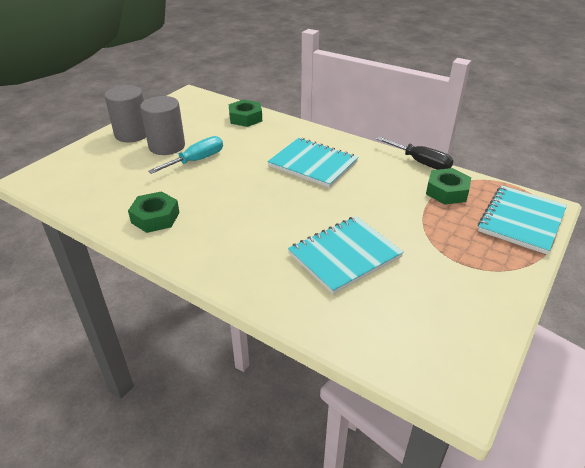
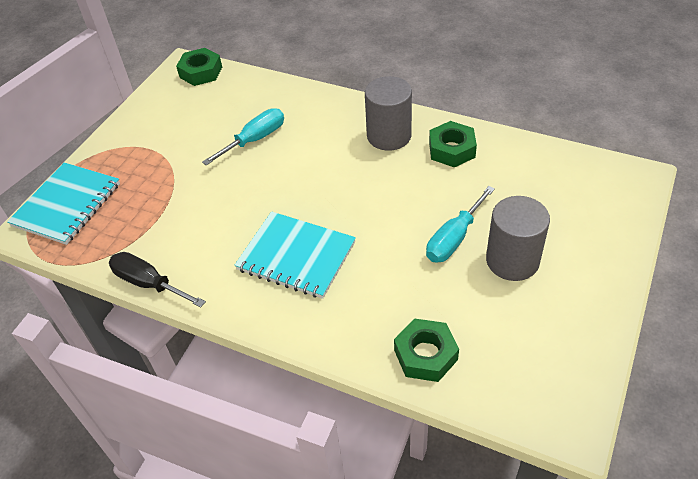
camera: 175 degrees right, 10 degrees up
grey cylinder [104,85,146,142] -> grey cylinder moved to [365,76,412,151]
turquoise notebook [288,216,404,294] -> turquoise screwdriver [202,108,284,166]
green nut [426,168,471,205] -> green nut moved to [176,48,222,86]

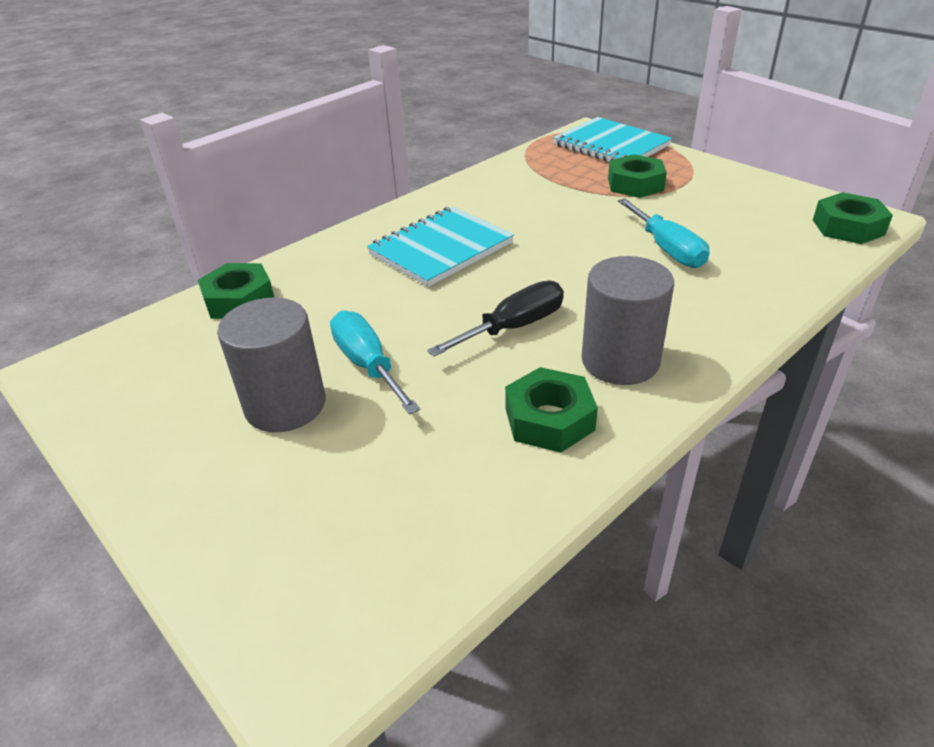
camera: 110 degrees right, 10 degrees down
black screwdriver [109,252,206,308] -> black screwdriver moved to [427,280,564,357]
none -> green nut [608,154,667,198]

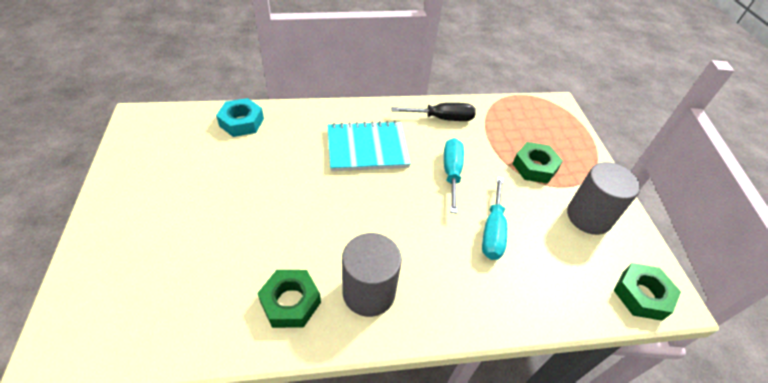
camera: 30 degrees right, 10 degrees up
green nut [198,263,275,319] -> turquoise nut [216,98,264,137]
grey cylinder [217,298,326,432] -> grey cylinder moved to [567,162,640,235]
turquoise screwdriver [330,310,420,415] -> turquoise screwdriver moved to [444,138,464,213]
black screwdriver [427,280,564,357] -> black screwdriver moved to [391,103,476,121]
turquoise notebook [553,117,672,162] -> none

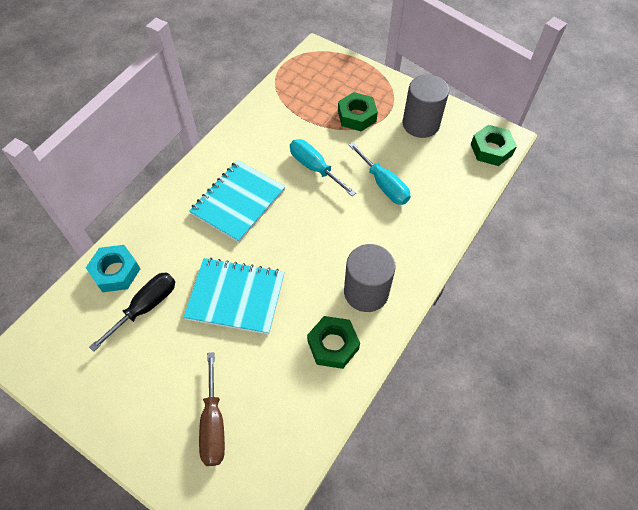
camera: 45 degrees left, 10 degrees up
black screwdriver [391,103,476,121] -> black screwdriver moved to [89,273,175,352]
none -> turquoise notebook [183,258,285,335]
none -> brown screwdriver [199,352,225,466]

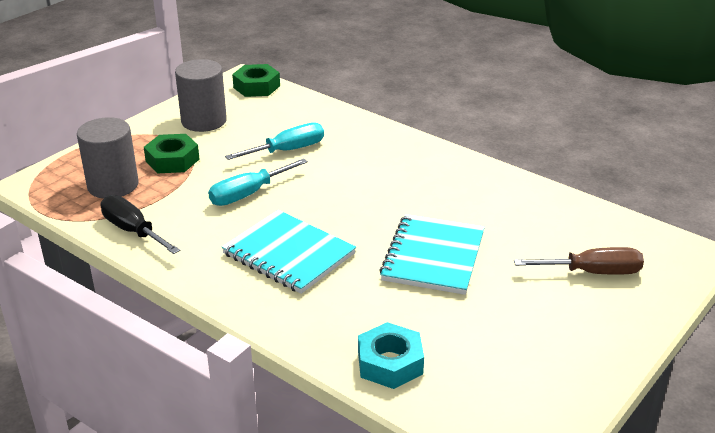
camera: 85 degrees left, 25 degrees down
black screwdriver [89,273,175,352] -> black screwdriver moved to [100,195,180,254]
green nut [307,316,360,369] -> none
grey cylinder [344,244,396,312] -> grey cylinder moved to [77,117,139,199]

